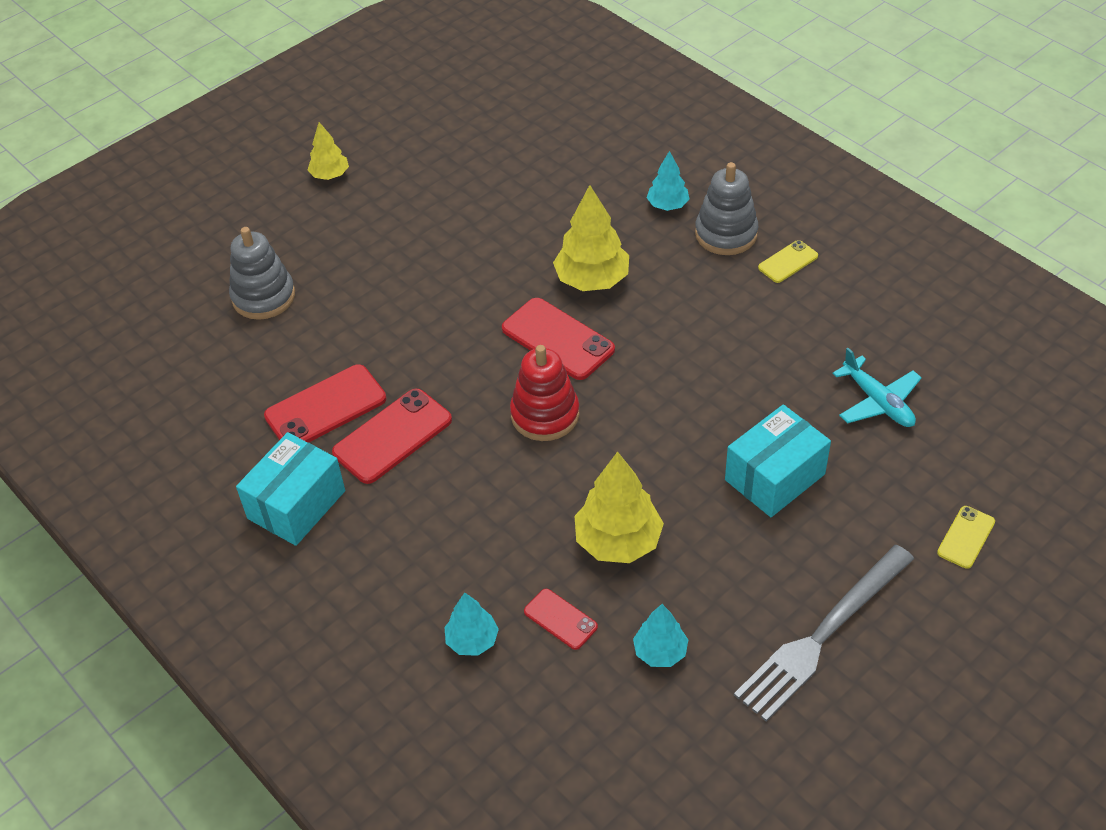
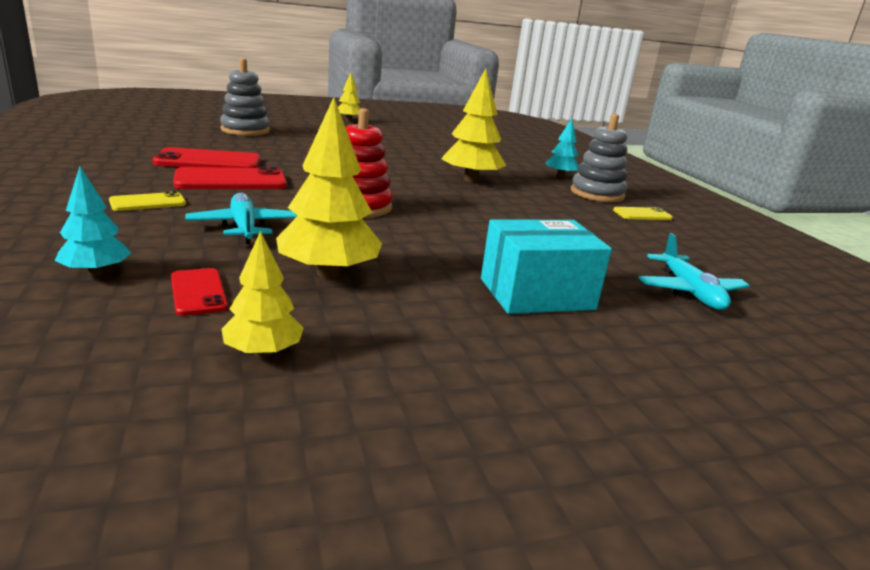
camera: 20 degrees right, 25 degrees down
turquoise box [236,432,345,546] -> none
red phone [502,298,615,380] -> none
turquoise tree [633,604,688,667] -> yellow tree [222,231,304,357]
grey fork [734,545,914,721] -> none
yellow phone [937,506,995,569] -> yellow phone moved to [109,191,186,211]
none -> turquoise plane [185,193,298,244]

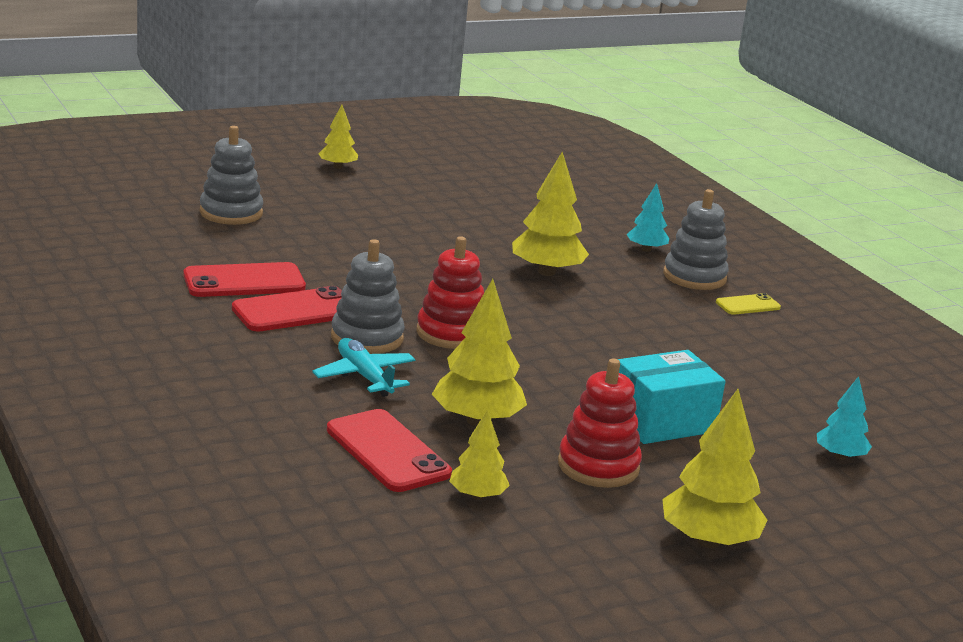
camera: 10 degrees left, 0 degrees up
turquoise tree [55,166,131,276] -> turquoise tree moved to [817,376,872,460]
yellow phone [109,191,186,211] -> none
red phone [171,268,228,316] -> red phone [327,409,452,492], size x1.80
turquoise plane [638,233,750,310] -> none
none -> grey stacking toy [331,239,405,354]
none -> red stacking toy [558,359,642,488]
none -> yellow tree [662,389,768,548]

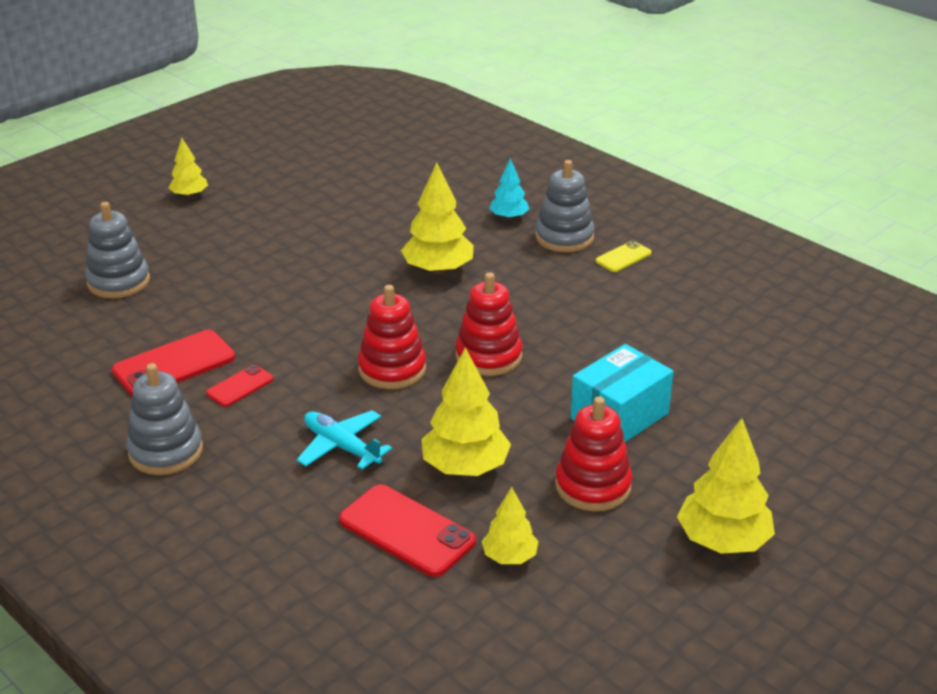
camera: 15 degrees left, 10 degrees up
red phone [232,286,342,332] -> red phone [206,365,274,407], size x0.56
grey stacking toy [331,239,405,354] -> grey stacking toy moved to [126,363,203,475]
turquoise tree [817,376,872,460] -> none
none -> red stacking toy [455,272,523,376]

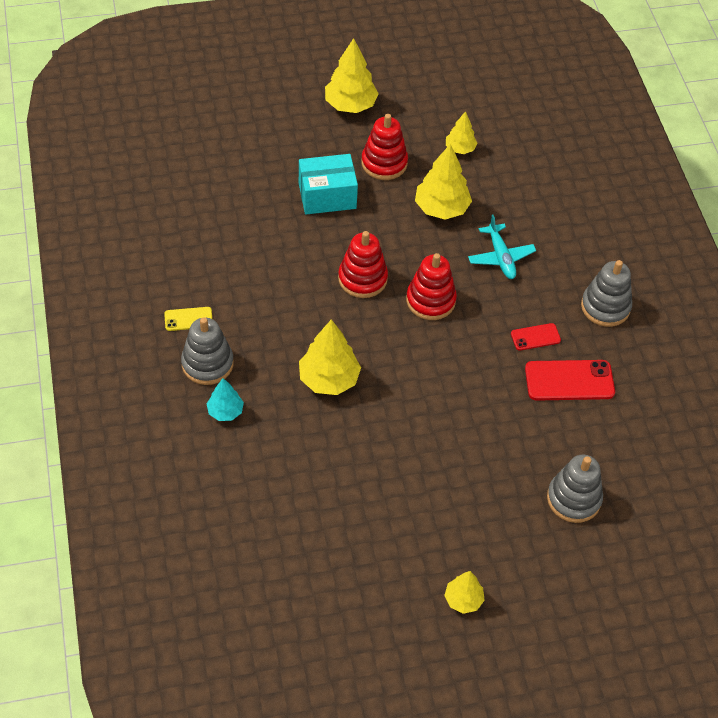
camera: 150 degrees left, 20 degrees up
red phone [339,484,476,577] -> none

